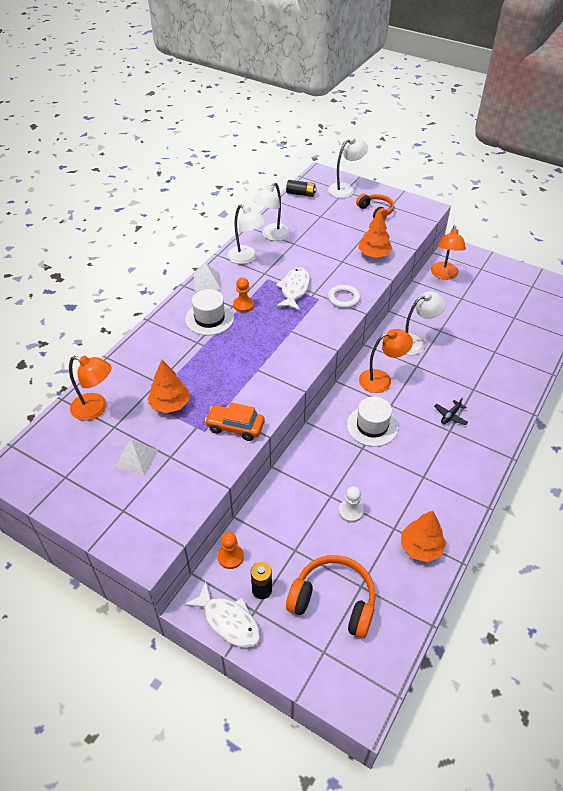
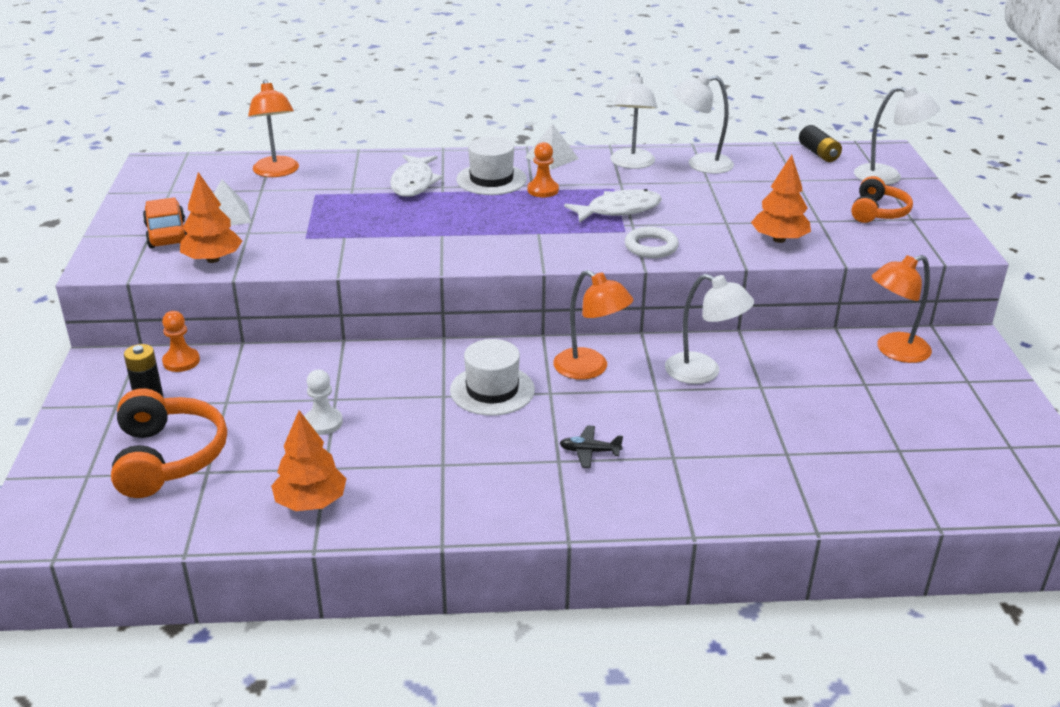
camera: 55 degrees right, 15 degrees down
orange tree [147,360,189,413] -> orange tree moved to [180,172,242,263]
white fish [184,582,261,648] -> white fish moved to [390,154,443,197]
orange car [205,402,265,441] -> orange car moved to [143,197,187,248]

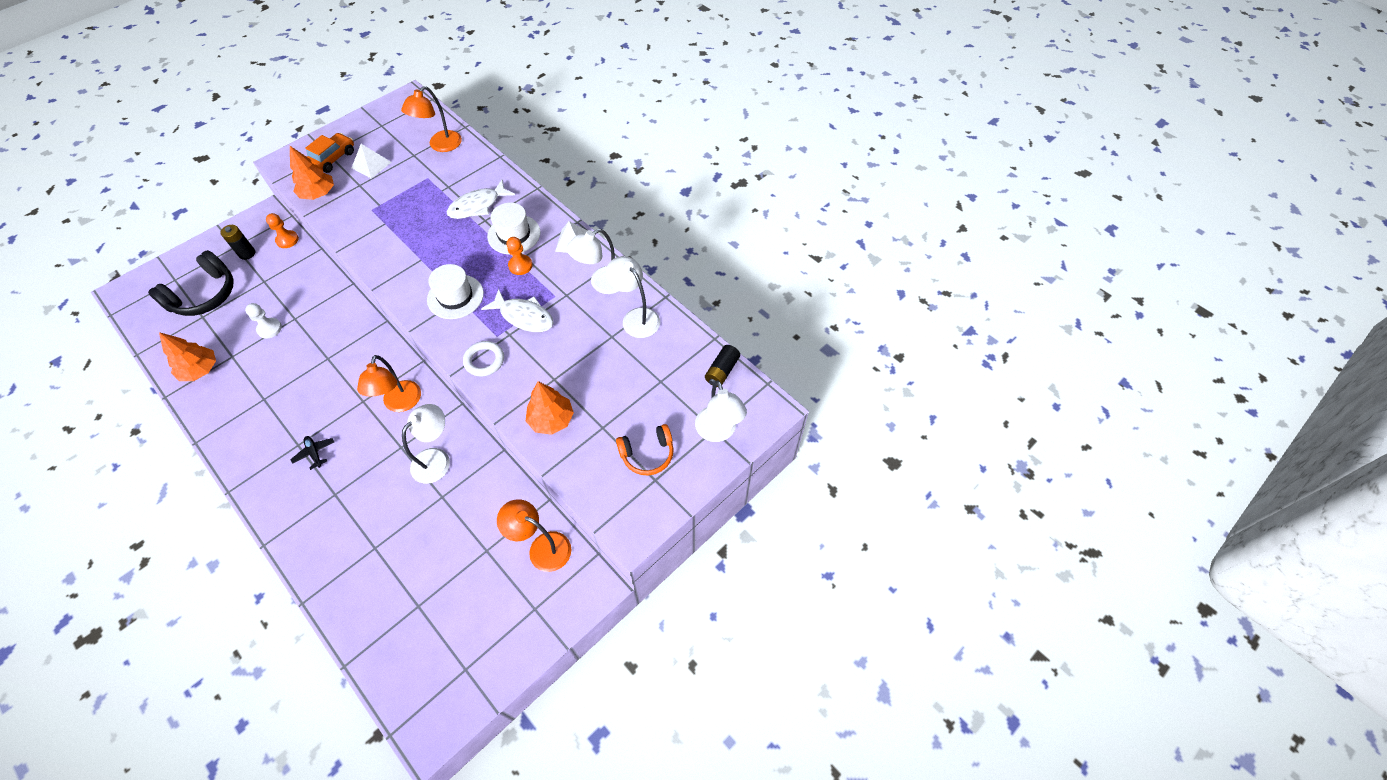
camera: 50 degrees right, 25 degrees up
orange headphones [111,388,227,498] -> black headphones [148,250,234,316]
white hat [450,339,535,416] -> white hat moved to [427,264,484,319]
white lamp [665,274,754,384] -> white lamp turned 135 degrees counterclockwise [402,404,450,484]

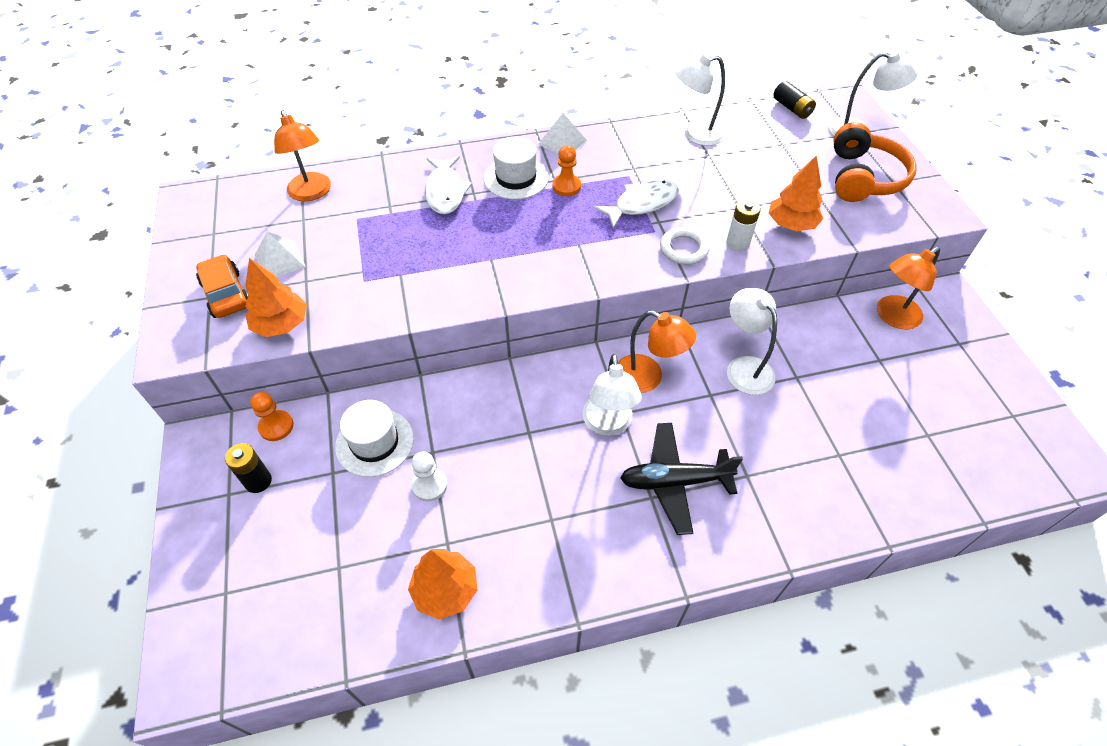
camera: 60 degrees left, 5 degrees down
black headphones [148,250,234,316] -> none
black plane [290,436,334,470] -> black plane [620,423,743,535], size x2.08
white hat [427,264,484,319] -> white hat moved to [335,400,414,477]
white lamp [567,229,619,294] -> white lamp moved to [583,354,642,436]
orange headphones [616,424,674,475] -> orange headphones [833,122,917,202], size x1.56
none -> white battery [726,199,761,251]

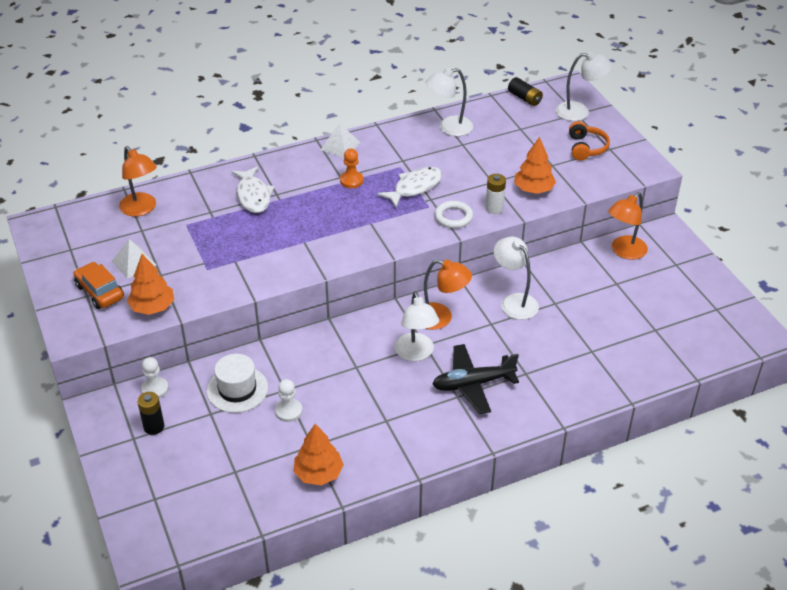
camera: 10 degrees left, 10 degrees down
orange pawn [250,392,294,441] -> white pawn [141,357,169,399]
white hat [483,137,549,200] -> none
orange headphones [833,122,917,202] -> orange headphones [569,121,610,161], size x0.64

